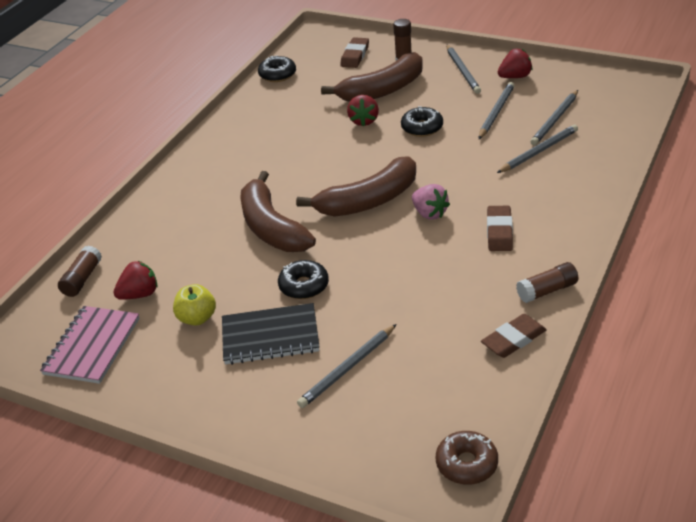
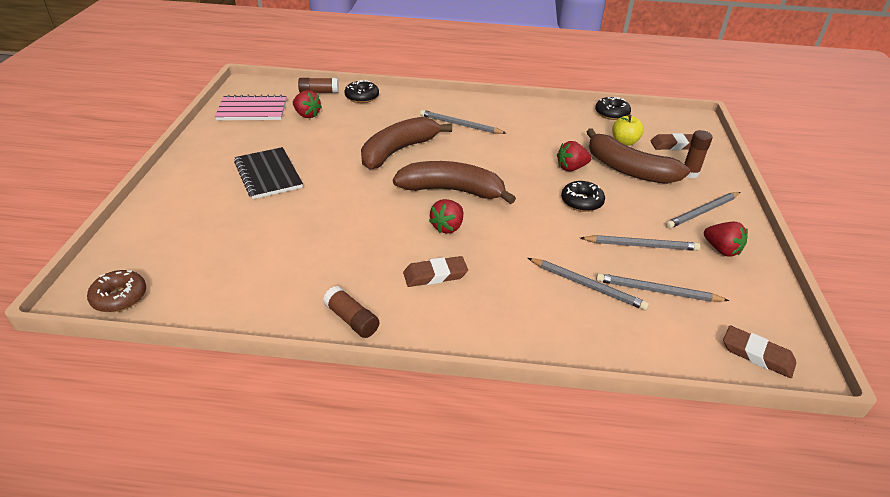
camera: 65 degrees right, 0 degrees up
yellow apple [173,284,216,326] -> yellow apple moved to [612,114,644,146]
black donut [278,260,329,299] -> black donut moved to [344,80,379,103]
brown banana [296,156,416,217] -> brown banana turned 150 degrees clockwise [393,161,516,204]
grey pencil [297,324,397,408] -> grey pencil moved to [420,110,506,134]
pink strawberry [412,184,450,220] -> red strawberry [429,199,463,233]
brown eraser [481,314,547,358] -> brown eraser moved to [723,326,796,378]

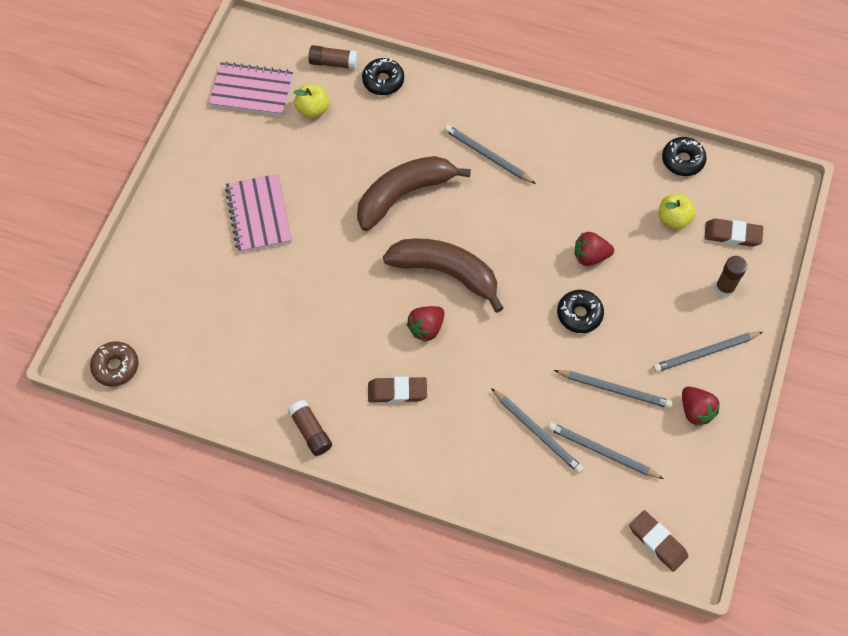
camera: 15 degrees right, 25 degrees up
black notebook [234,147,303,199] -> pink notebook [225,174,292,253]
red strawberry [293,90,322,118] -> yellow apple [293,84,329,118]
brown banana [587,128,690,184] -> none

